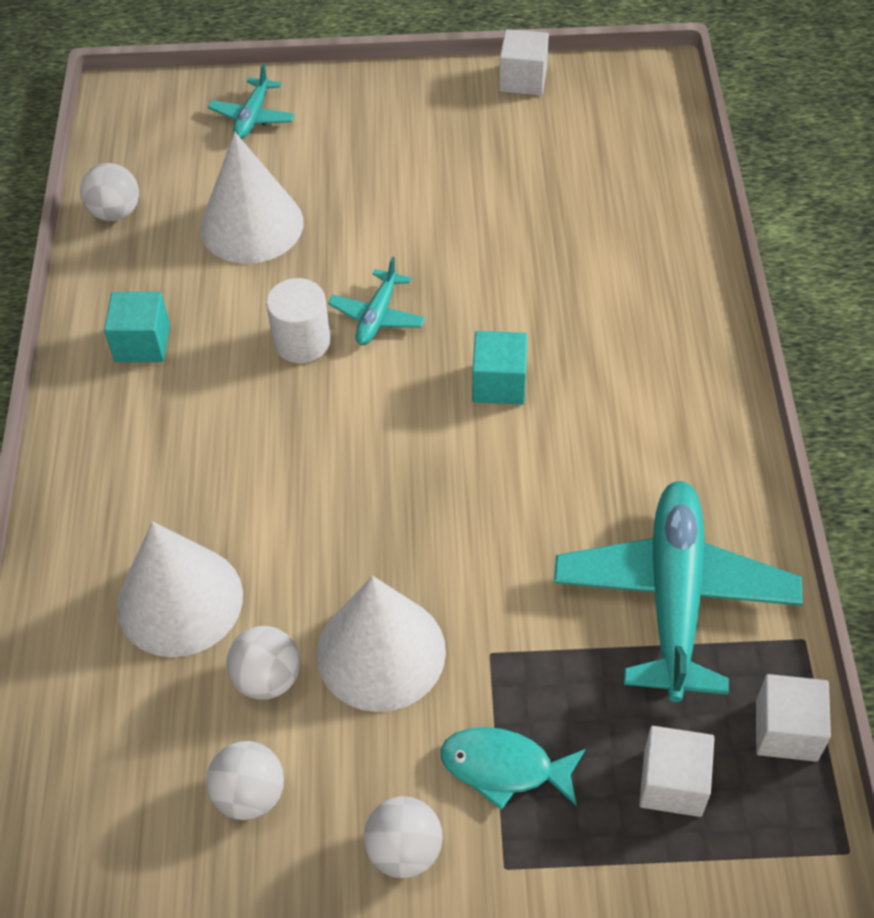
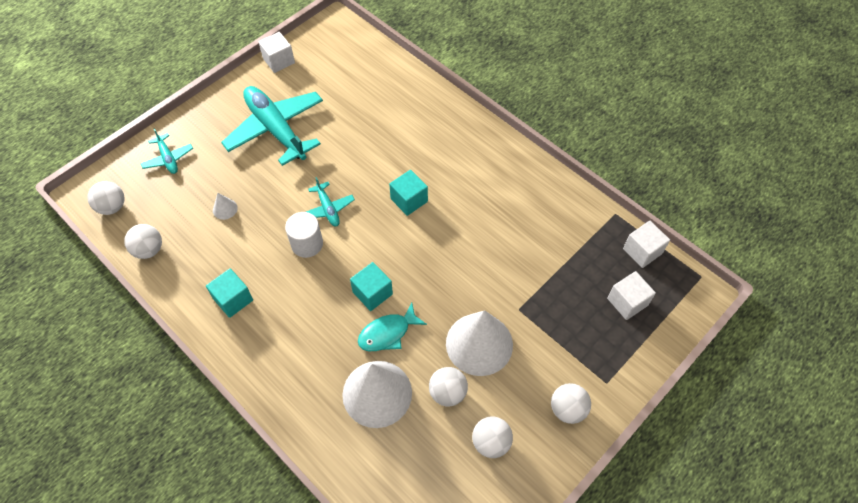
camera: 45 degrees left, 5 degrees up
white cone [200,132,304,264] -> white cone [213,193,238,220], size x0.41
turquoise fish [440,727,586,810] -> turquoise fish moved to [358,303,427,351]
turquoise plane [554,481,803,702] -> turquoise plane moved to [221,86,323,166]
none -> white ball [88,181,124,215]
none -> turquoise cube [350,262,393,311]

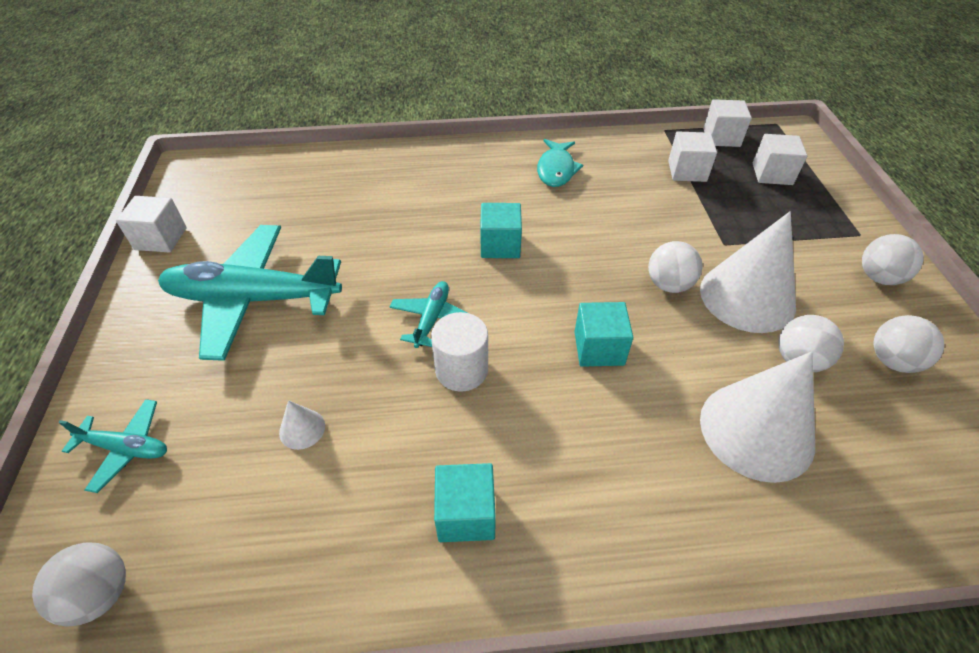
camera: 50 degrees left, 10 degrees down
white ball [124,224,162,259] -> white ball moved to [648,241,702,293]
turquoise plane [306,177,355,227] -> turquoise plane turned 90 degrees counterclockwise [390,281,470,348]
turquoise fish [358,303,427,351] -> turquoise fish moved to [537,139,583,187]
none -> white cube [668,131,717,182]

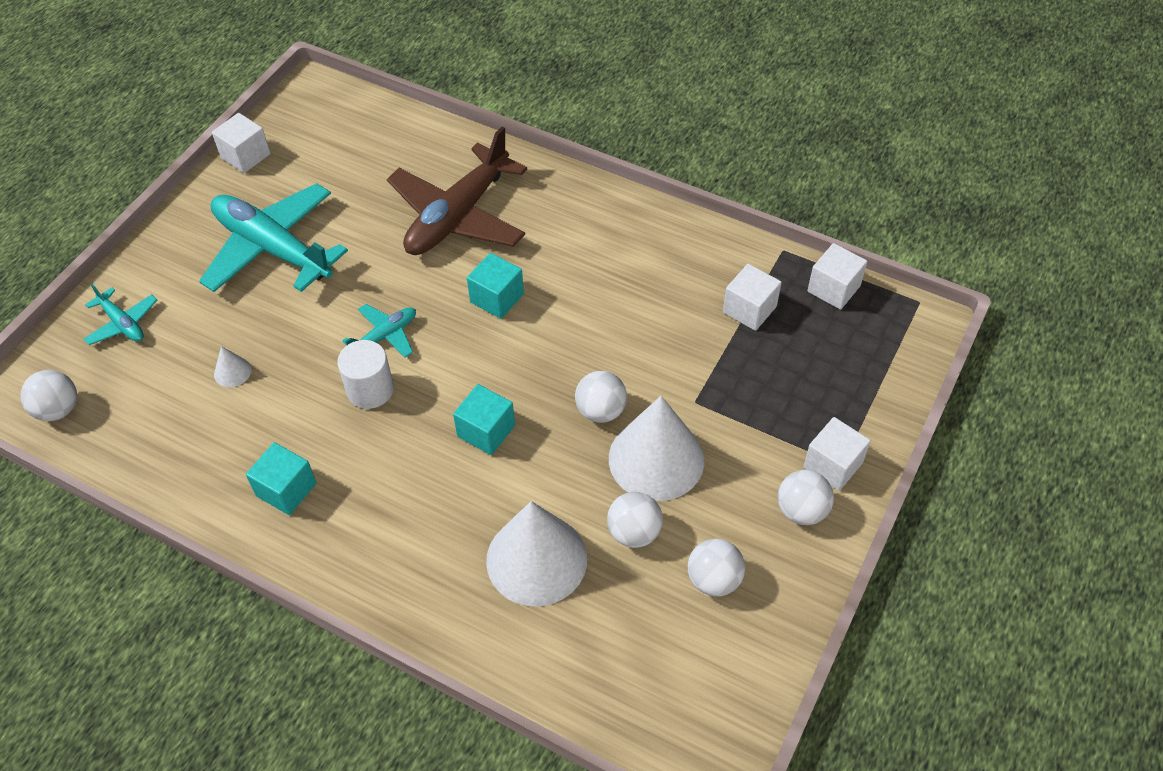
camera: 35 degrees right, 5 degrees up
turquoise fish [537,139,583,187] -> none
white cube [753,134,807,185] -> white cube moved to [803,417,871,491]
none -> brown plane [387,126,527,255]

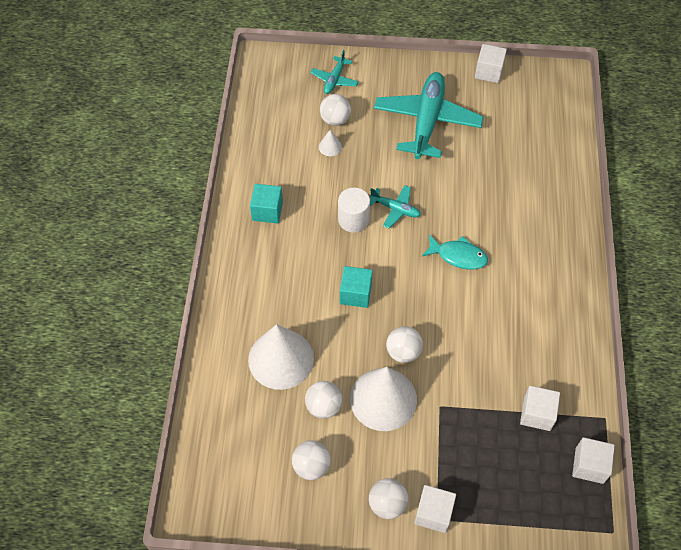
camera: 65 degrees right, 5 degrees up
white ball [21,370,77,421] -> white ball moved to [320,94,351,126]
brown plane [387,126,527,255] -> none
turquoise cube [467,253,524,319] -> turquoise fish [422,234,488,270]

